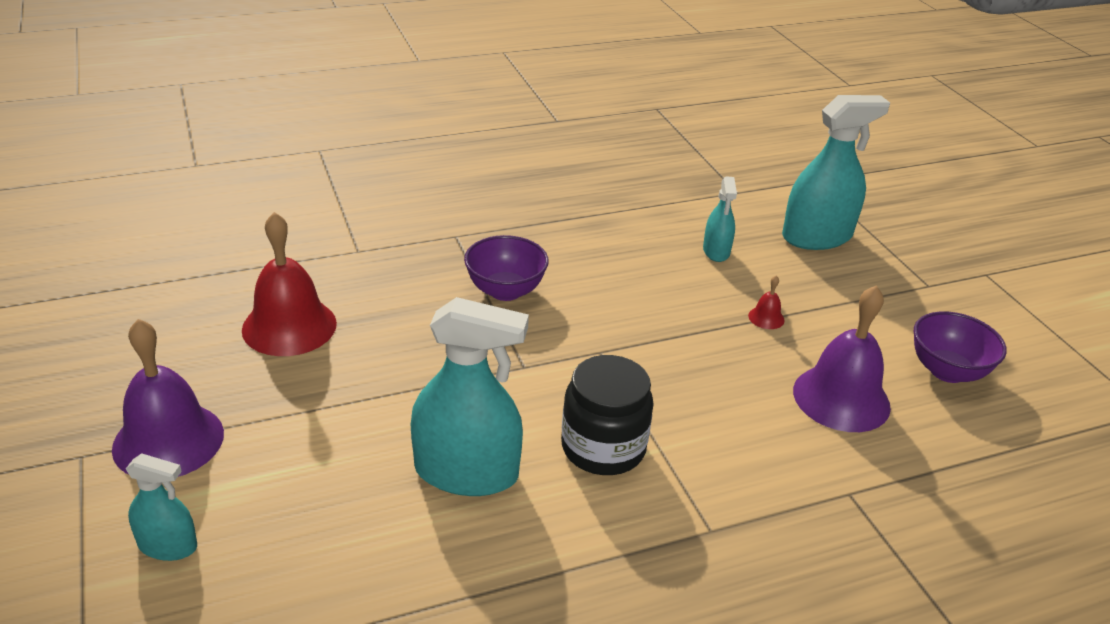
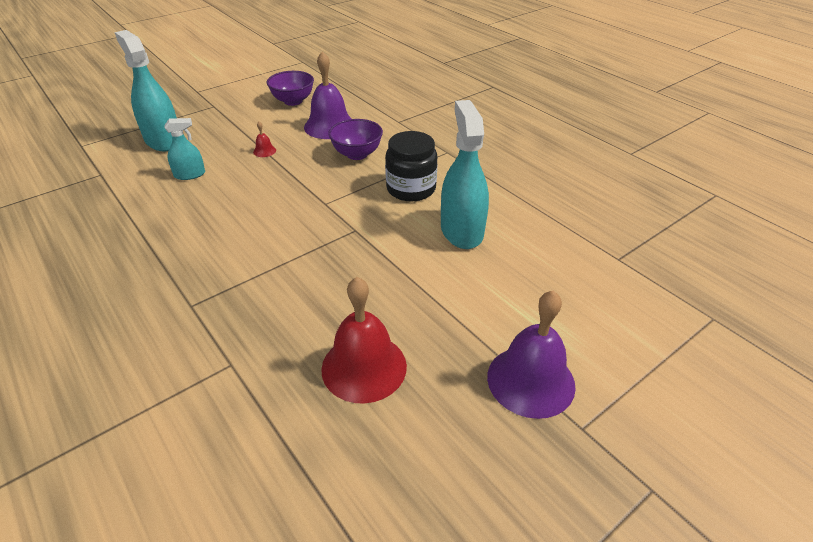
camera: 105 degrees left, 5 degrees up
turquoise spray bottle [126,453,197,561] -> none
purple bowl [464,235,549,301] -> purple bowl moved to [328,119,383,160]

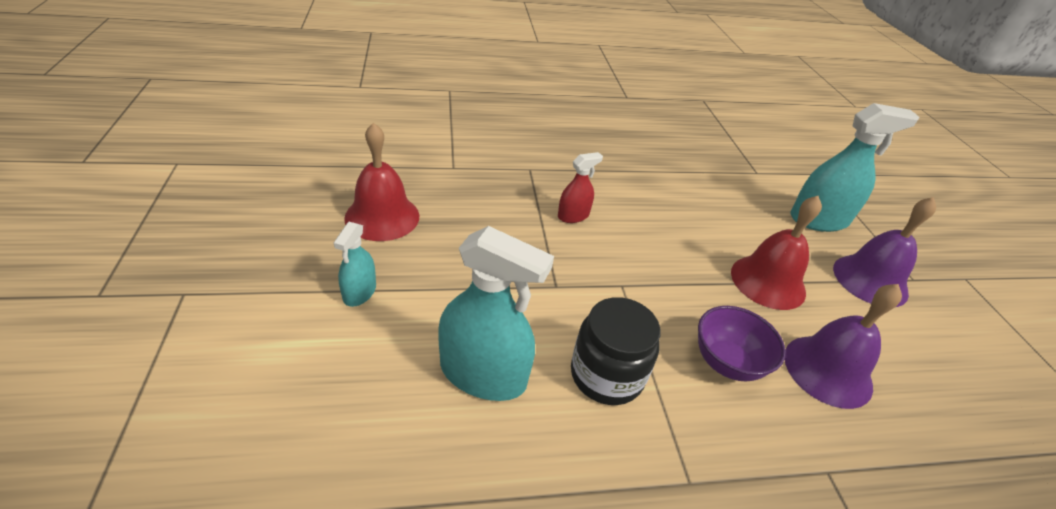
camera: 115 degrees right, 0 degrees up
turquoise spray bottle [164,118,205,180] -> turquoise spray bottle moved to [334,222,376,307]
red bell [253,121,276,157] -> red bell [731,196,822,310], size x2.43
purple bowl [267,71,314,106] -> none
purple bell [487,290,576,419] -> purple bell moved to [833,197,936,307]
none -> red spray bottle [558,152,603,223]

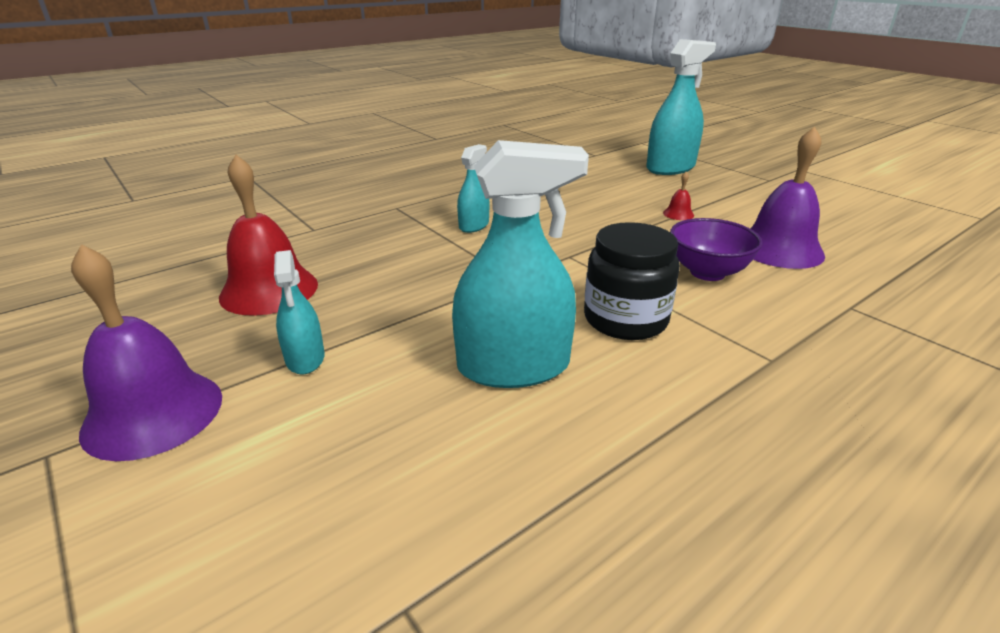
camera: 25 degrees left, 10 degrees down
red spray bottle [558,152,603,223] -> turquoise spray bottle [457,144,489,233]
red bell [731,196,822,310] -> red bell [663,172,694,220], size x0.41
purple bell [833,197,936,307] -> purple bell moved to [71,244,222,461]

